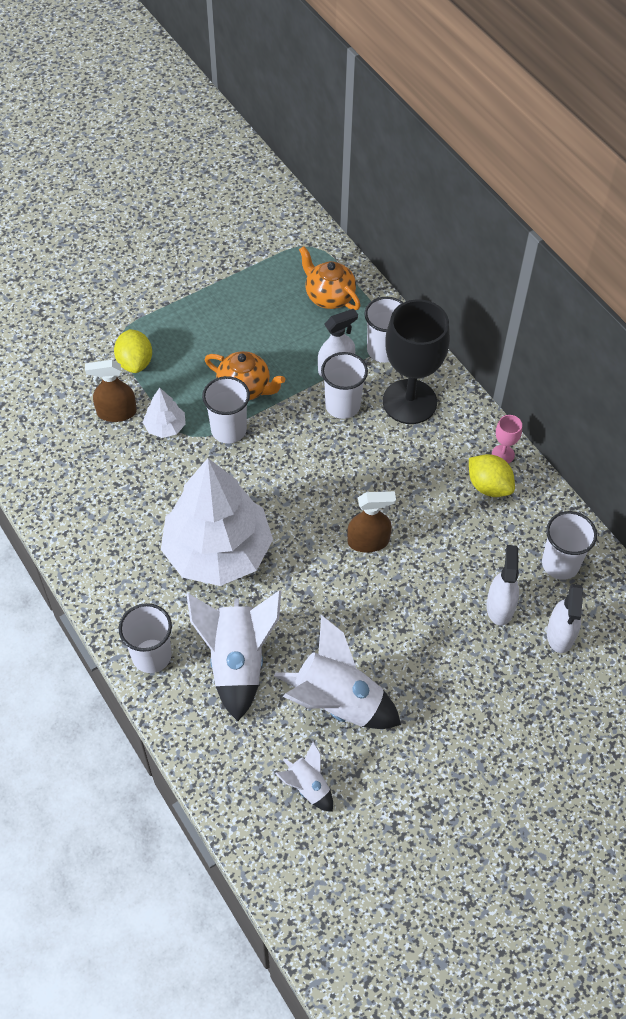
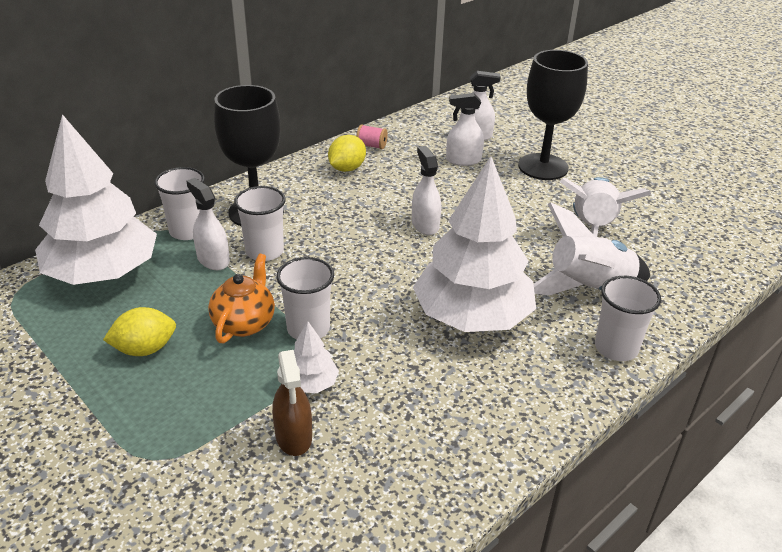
camera: 100 degrees left, 20 degrees down
yellow lemon [114,329,152,373] -> yellow lemon moved to [103,307,176,356]
white rocket [275,741,333,812] -> none
orange teapot [299,246,360,310] -> white tree [35,114,157,285]
brown spray bottle [347,491,396,553] -> white spray bottle [412,146,441,235]
pink goblet [492,415,522,463] -> none
white cup [542,511,597,580] -> none
none -> pink spool [356,124,388,149]
none -> black goblet [518,50,588,180]

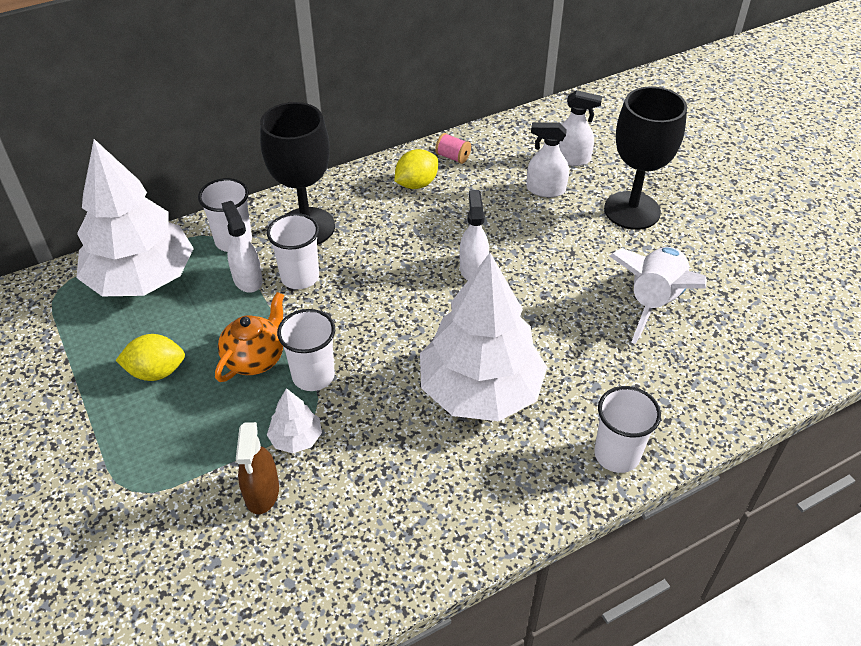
camera: 15 degrees right, 10 degrees up
white rocket [534,202,650,295] -> none

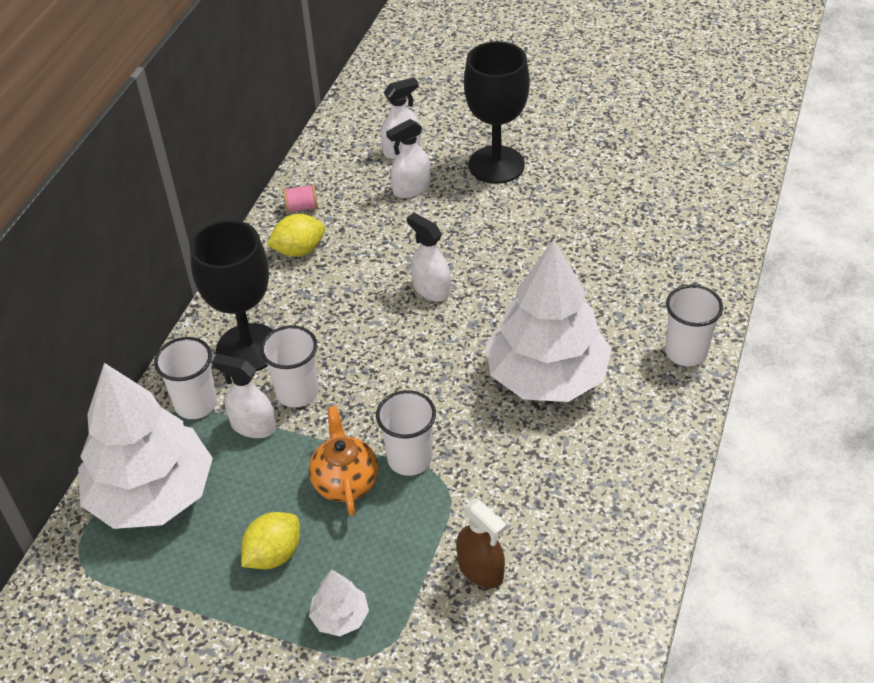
camera: 40 degrees left, 0 degrees up
white tree [267,388,322,453] -> white tree moved to [309,569,369,636]
yellow lemon [394,149,438,189] -> yellow lemon turned 60 degrees clockwise [267,214,325,256]
white rocket [610,247,707,344] -> none

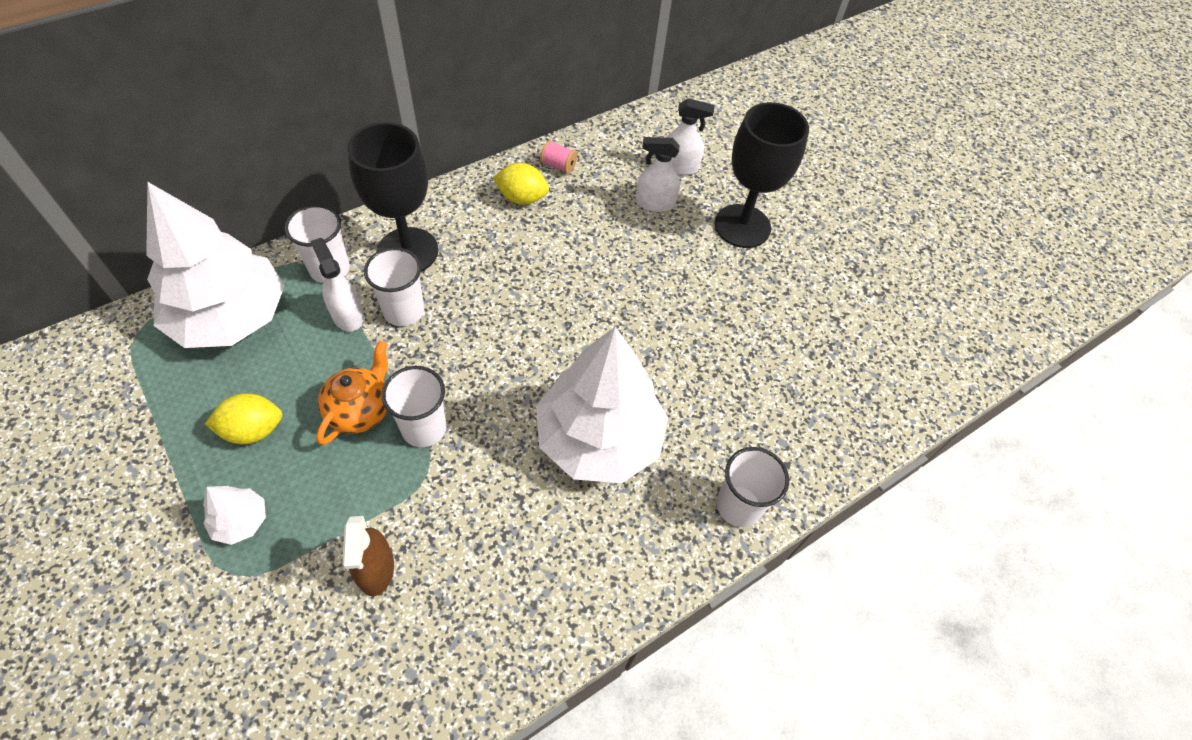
camera: 30 degrees right, 10 degrees up
white spray bottle [407,213,451,301] -> none

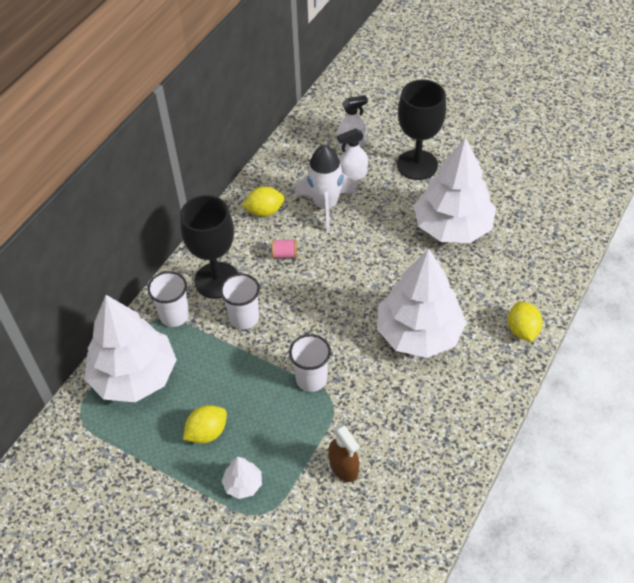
camera: 20 degrees left, 5 degrees down
white spray bottle [310,238,364,332] -> none
orange teapot [316,341,388,445] -> none
pink spool [540,140,577,174] -> pink spool moved to [272,239,297,259]
white cup [717,447,789,527] -> yellow lemon [508,301,543,342]
none -> white rocket [294,145,356,233]
none -> white tree [414,137,496,243]

